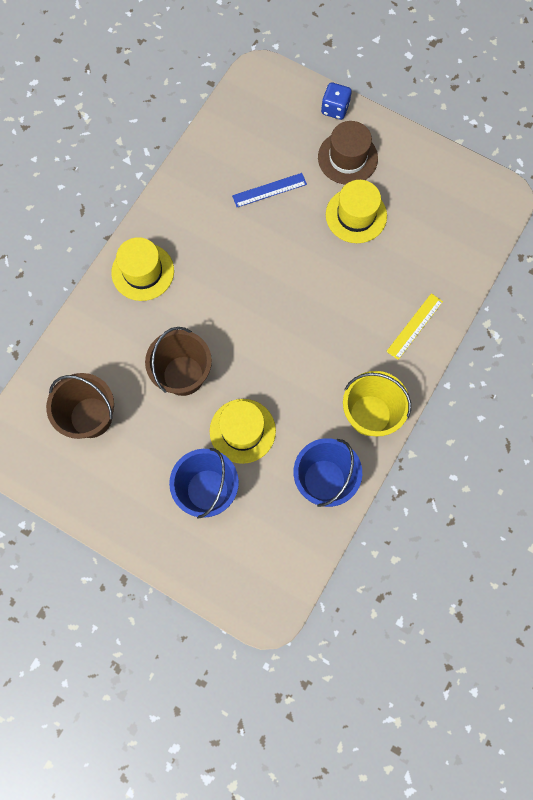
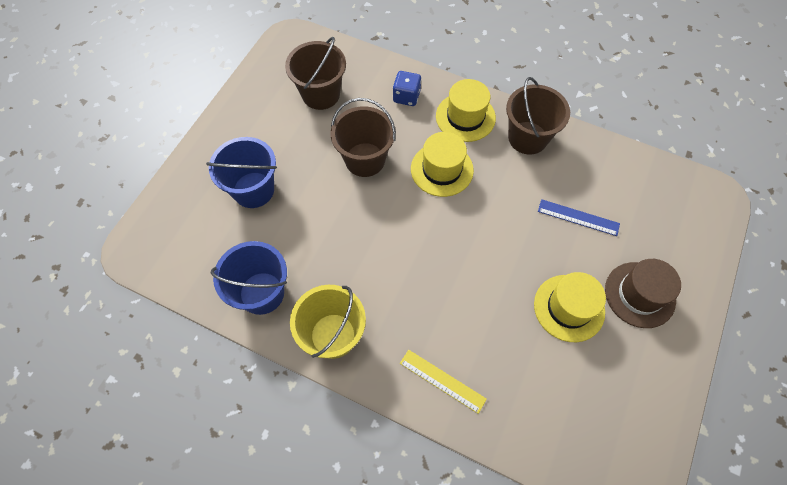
camera: 85 degrees right, 10 degrees down
yellow hat [210,399,276,464] -> yellow hat moved to [411,132,474,197]
blue ruler [232,173,307,207] -> blue ruler turned 45 degrees counterclockwise [538,199,620,236]
blue dice [321,82,352,120] -> blue dice moved to [393,71,422,106]
none -> brown bucket [506,77,570,154]

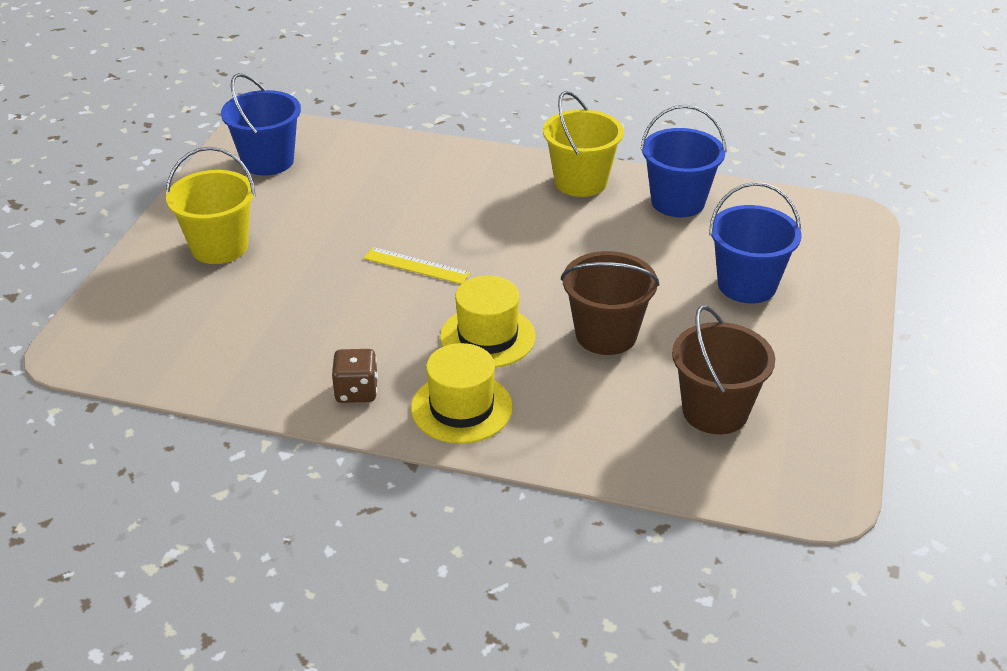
camera: 170 degrees right, 25 degrees down
blue dice [393,71,422,106] -> none
yellow ruler [400,350,487,414] -> yellow ruler moved to [364,247,470,284]
brown bucket [506,77,570,154] -> brown dice [332,349,378,403]
yellow hat [534,272,606,342] -> none
blue ruler [538,199,620,236] -> none
brown hat [605,259,681,328] -> yellow bucket [166,147,256,264]
none -> blue bucket [221,73,301,175]

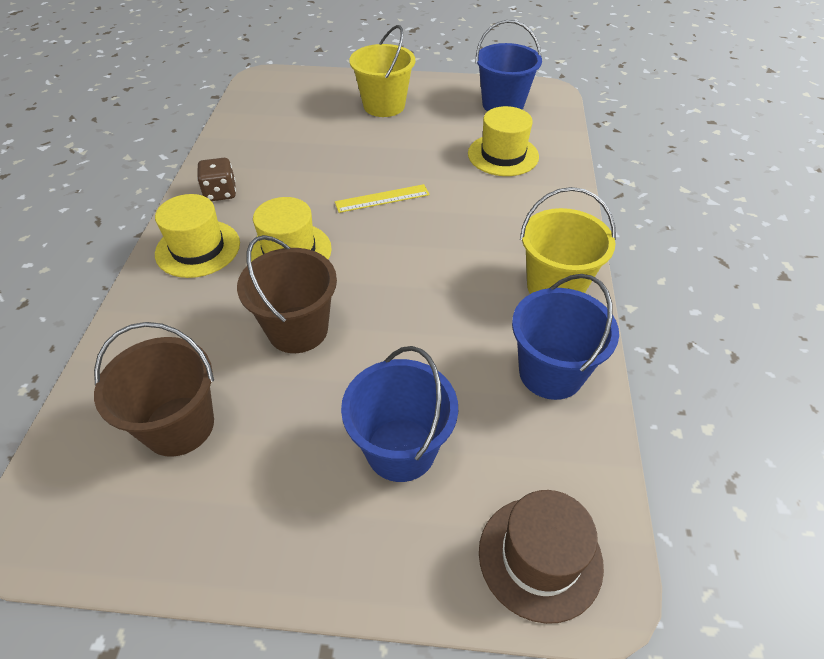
camera: 80 degrees right, 10 degrees up
yellow ruler [364,247,470,284] -> yellow ruler turned 60 degrees clockwise [335,184,430,213]
none -> yellow hat [468,106,539,176]
none -> brown hat [479,490,604,624]

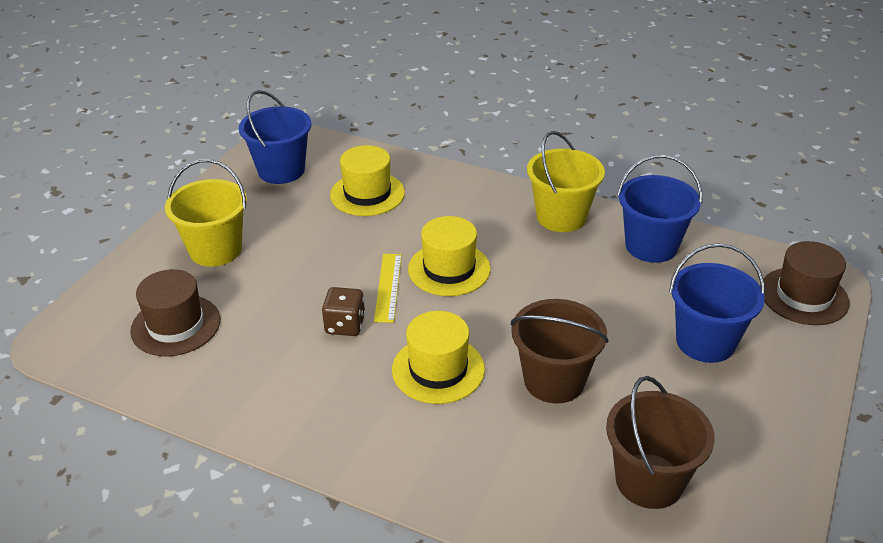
camera: 70 degrees left, 10 degrees down
yellow hat [155,194,240,278] -> yellow hat moved to [408,216,491,296]
brown dice [197,158,236,201] -> brown dice moved to [322,287,365,336]
none -> brown hat [130,269,220,356]

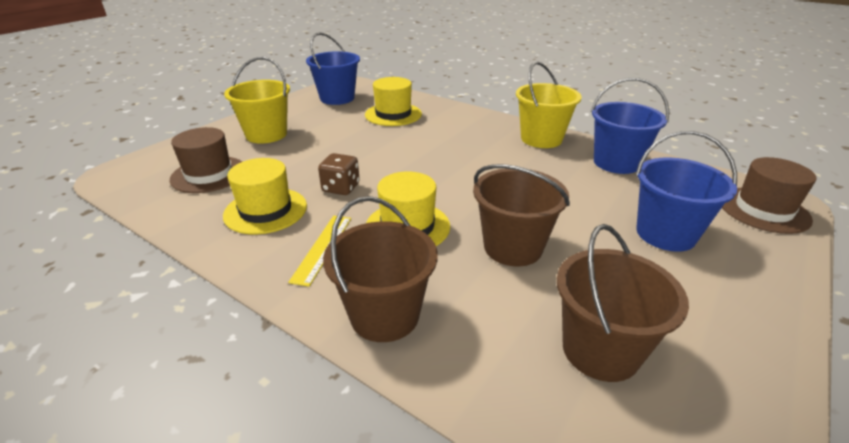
camera: 10 degrees right, 5 degrees down
yellow ruler [374,254,402,323] -> yellow ruler moved to [288,216,351,287]
yellow hat [408,216,491,296] -> yellow hat moved to [223,158,307,235]
none -> brown bucket [323,196,438,342]

